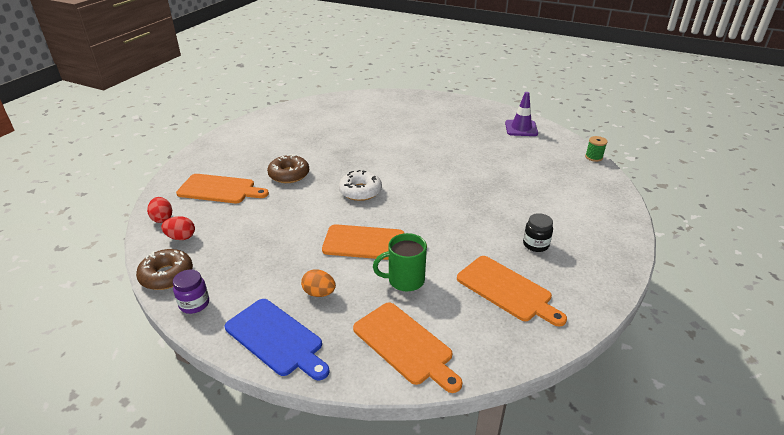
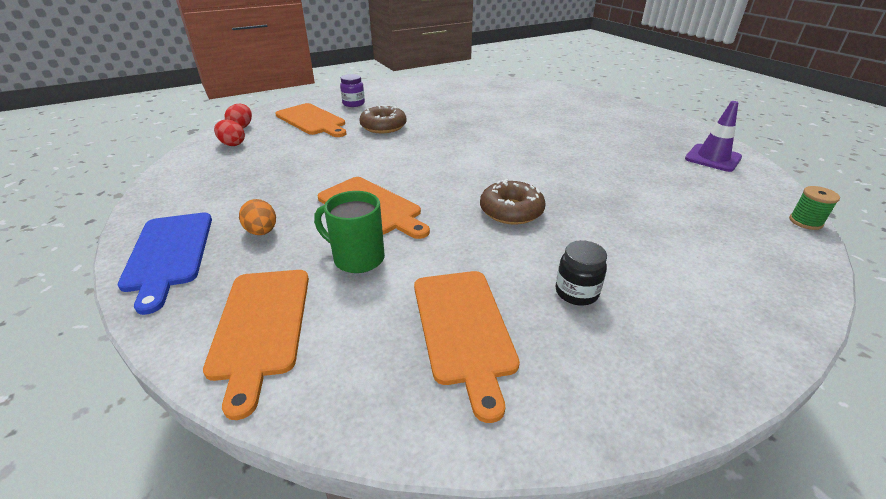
camera: 35 degrees right, 0 degrees up
brown donut [136,249,193,290] -> brown donut moved to [480,179,545,225]
purple jar [173,270,209,314] -> purple jar moved to [340,74,365,107]
white donut [339,170,382,201] -> none

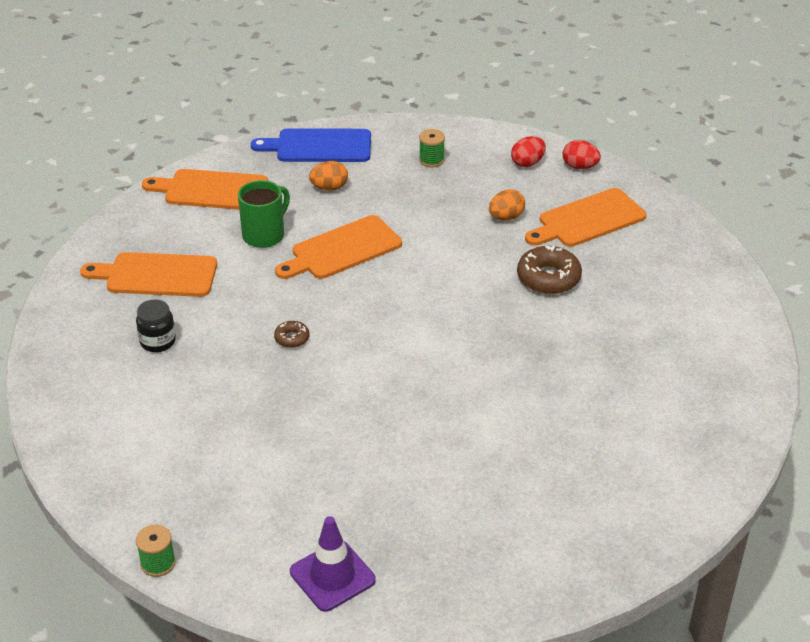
camera: 105 degrees right, 5 degrees up
purple jar [340,74,365,107] -> none
brown donut [480,179,545,225] -> brown donut [274,321,309,348], size x0.52
none -> green spool [419,129,445,167]
none -> orange egg [489,189,525,221]

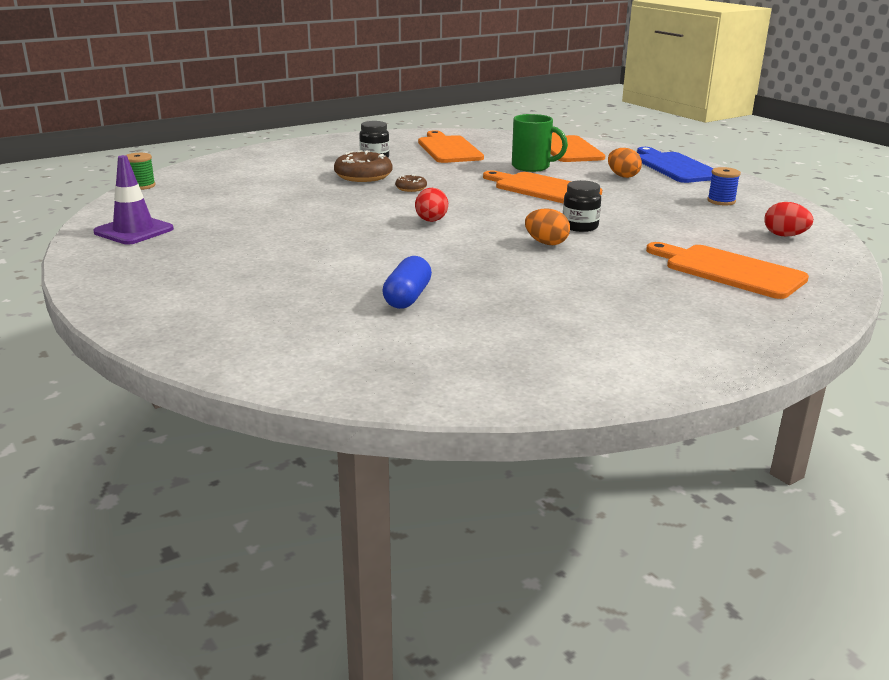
camera: 70 degrees right, 15 degrees down
green spool [419,129,445,167] -> blue spool [707,167,741,206]
orange egg [489,189,525,221] -> orange egg moved to [525,208,570,245]
brown donut [517,246,582,294] -> brown donut moved to [334,150,393,182]
red egg [563,140,601,169] -> red egg moved to [415,188,448,222]
none -> blue capsule [382,256,432,309]
none -> black jar [563,180,601,232]

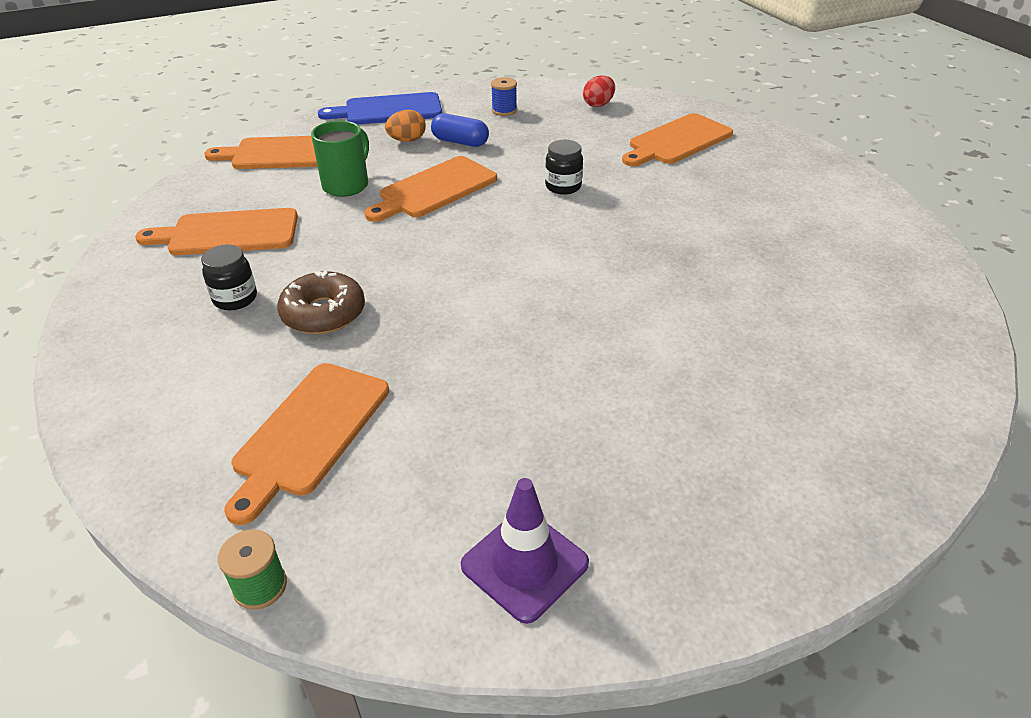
camera: 80 degrees left, 15 degrees up
blue capsule [382,256,432,309] -> blue capsule moved to [431,113,489,147]
brown donut [395,174,427,192] -> none
red egg [415,188,448,222] -> none
orange egg [525,208,570,245] -> none
none -> orange cutting board [224,363,389,525]

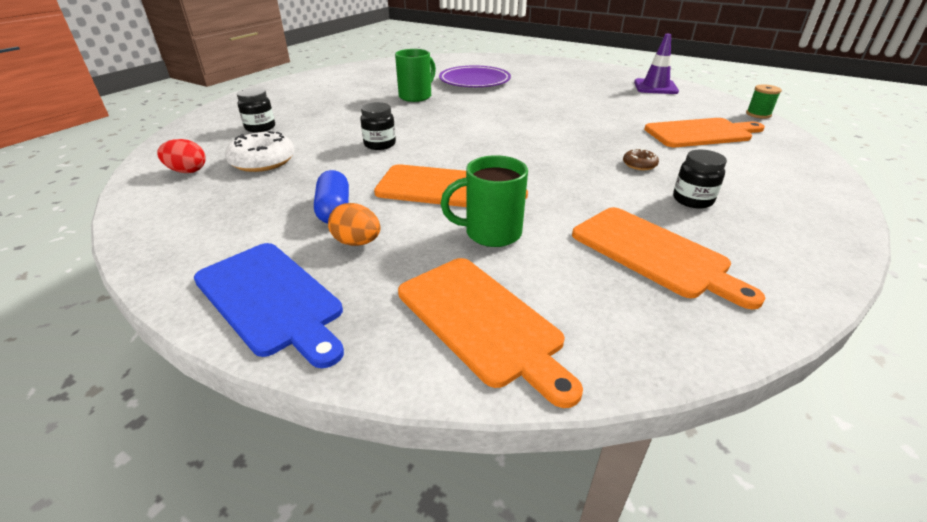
camera: 125 degrees left, 5 degrees down
brown donut [277,271,365,334] -> brown donut [623,148,659,170], size x0.52
blue spool [491,77,517,116] -> none
orange cutting board [622,113,733,166] -> black jar [237,88,275,132]
none -> white donut [225,131,294,172]
none -> green mug [395,49,436,102]
none -> purple plate [439,65,511,87]

